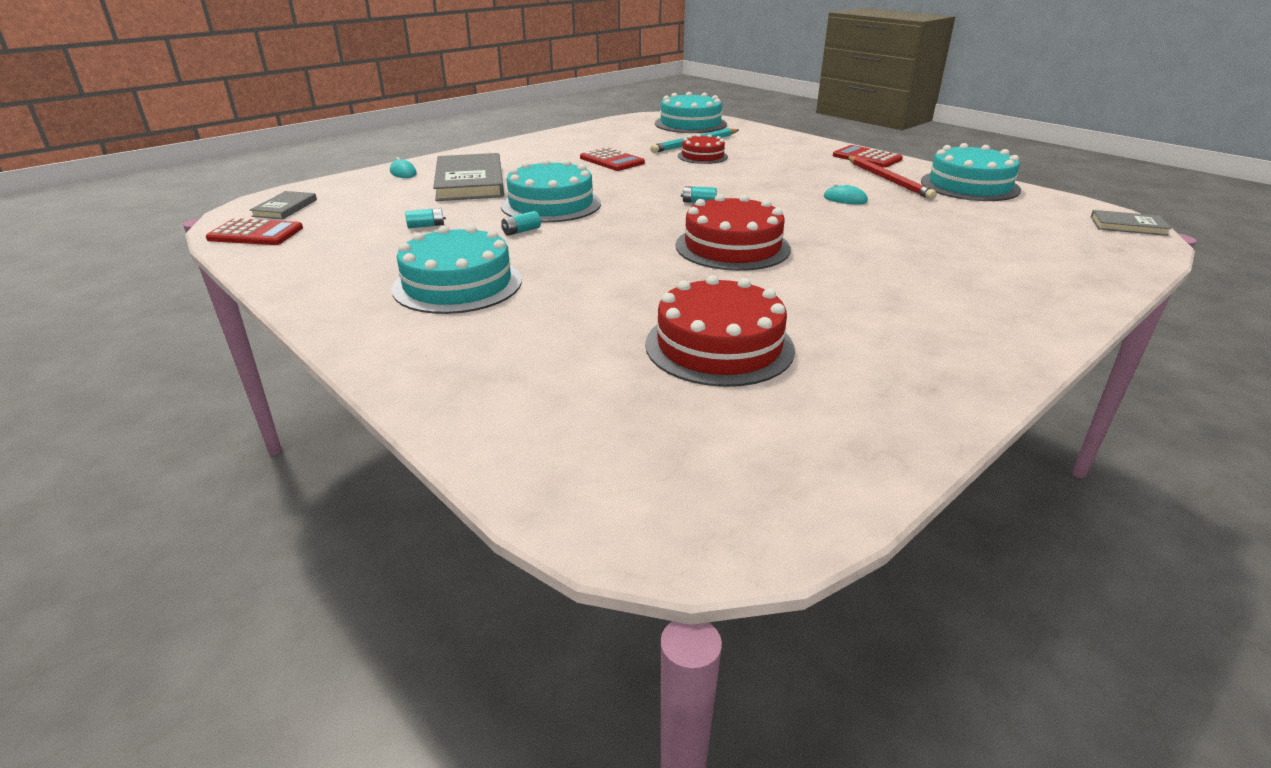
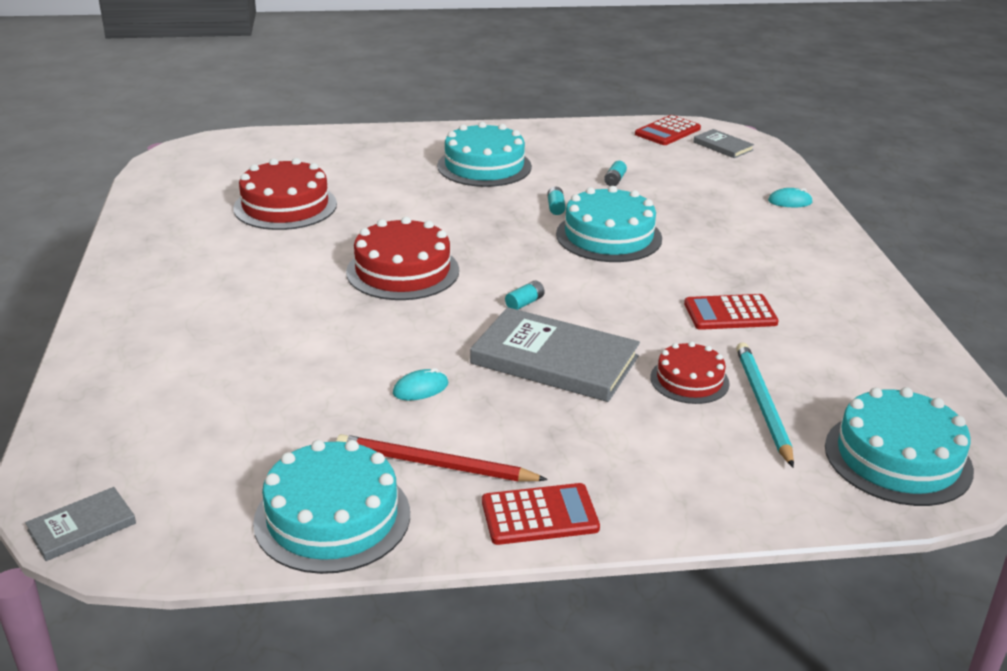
camera: 125 degrees right, 0 degrees up
grey book [433,153,504,201] -> grey book moved to [470,307,640,402]

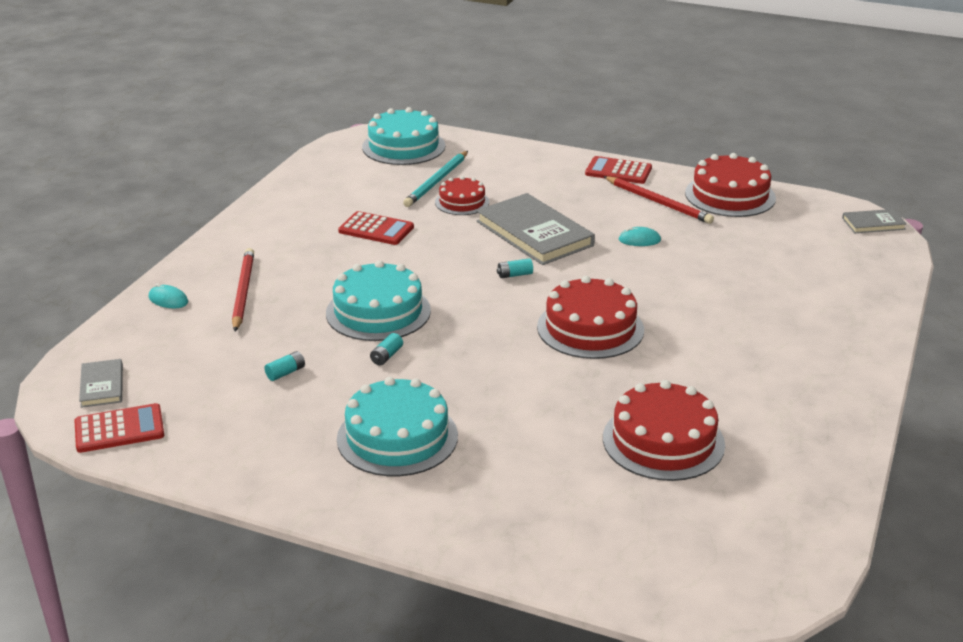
camera: 150 degrees left, 0 degrees up
turquoise cake [253,440,410,574] -> red cake [685,153,776,217]
none -> red pencil [232,248,254,332]

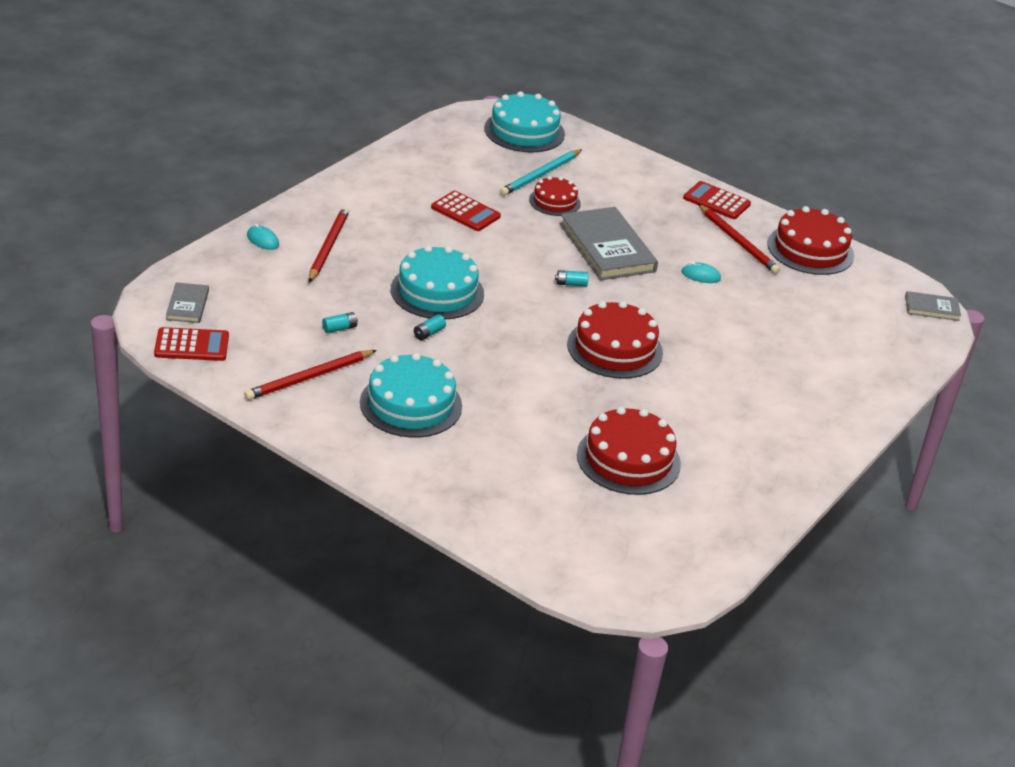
camera: 10 degrees right, 5 degrees up
none -> red pencil [244,350,377,400]

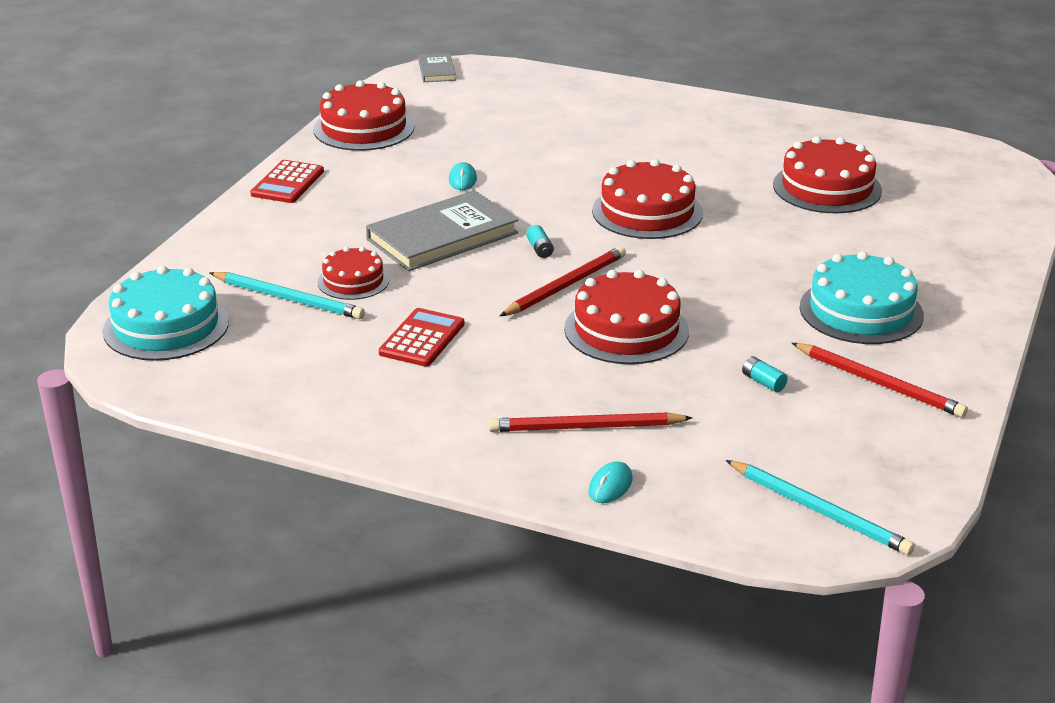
camera: 100 degrees left, 5 degrees down
red calculator [154,327,229,361] -> none
grey book [166,282,209,323] -> turquoise pencil [726,460,915,555]
turquoise cake [391,245,484,319] -> red cake [564,270,689,364]
turquoise battery [414,314,446,340] -> none
red pencil [698,204,780,274] -> red pencil moved to [500,246,626,316]

